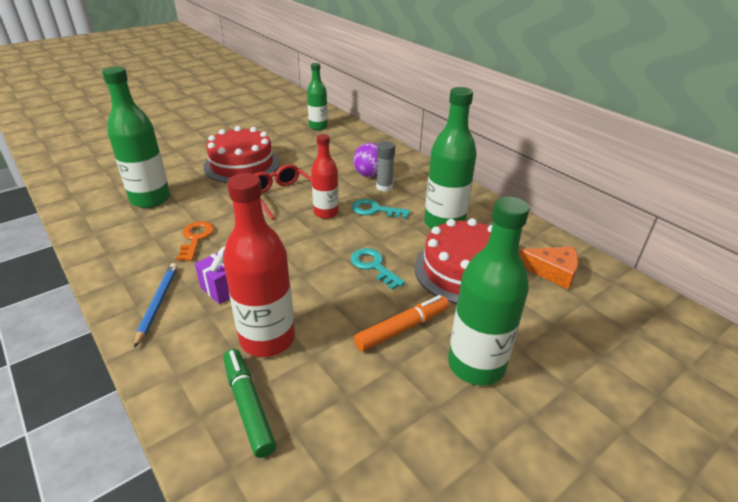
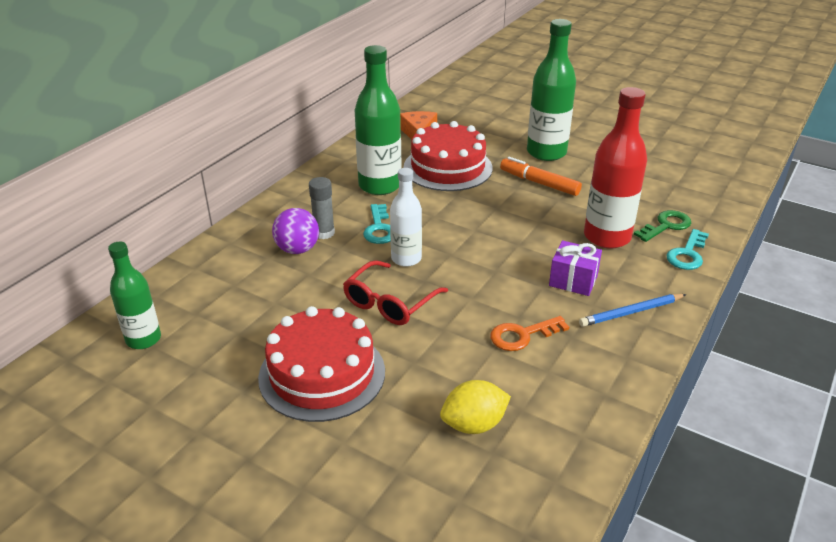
camera: 110 degrees left, 0 degrees up
green bottle [102,67,170,208] -> yellow lemon [440,380,511,434]
green marker [223,349,276,458] -> green key [634,210,691,242]
red bottle [311,134,339,219] -> white bottle [390,168,422,267]
turquoise key [351,248,405,290] -> turquoise key moved to [666,229,709,270]

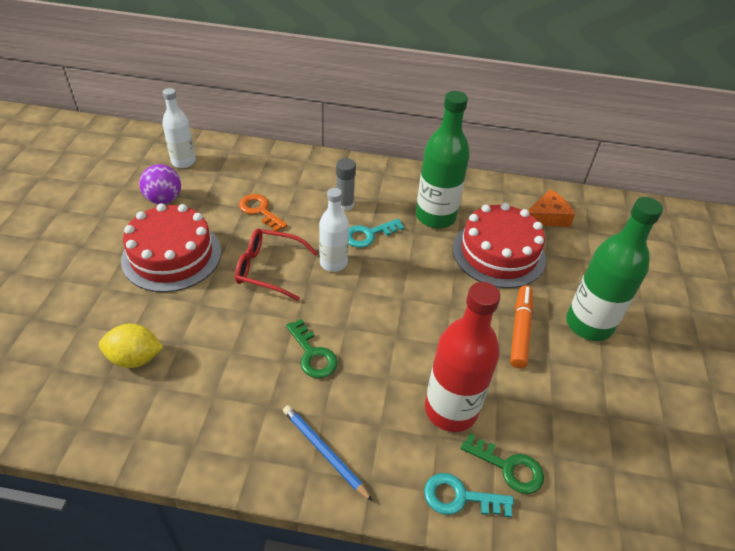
camera: 65 degrees right, 10 degrees up
green bottle [108,242,161,349] -> white bottle [162,88,196,168]
purple ball [272,208,319,254] -> purple ball moved to [139,164,181,204]
yellow lemon [440,380,511,434] -> yellow lemon turned 45 degrees counterclockwise [99,324,163,368]
orange key [490,316,569,351] -> orange key moved to [239,194,288,232]
purple gift [549,240,602,296] -> none
none -> green key [286,319,338,378]

